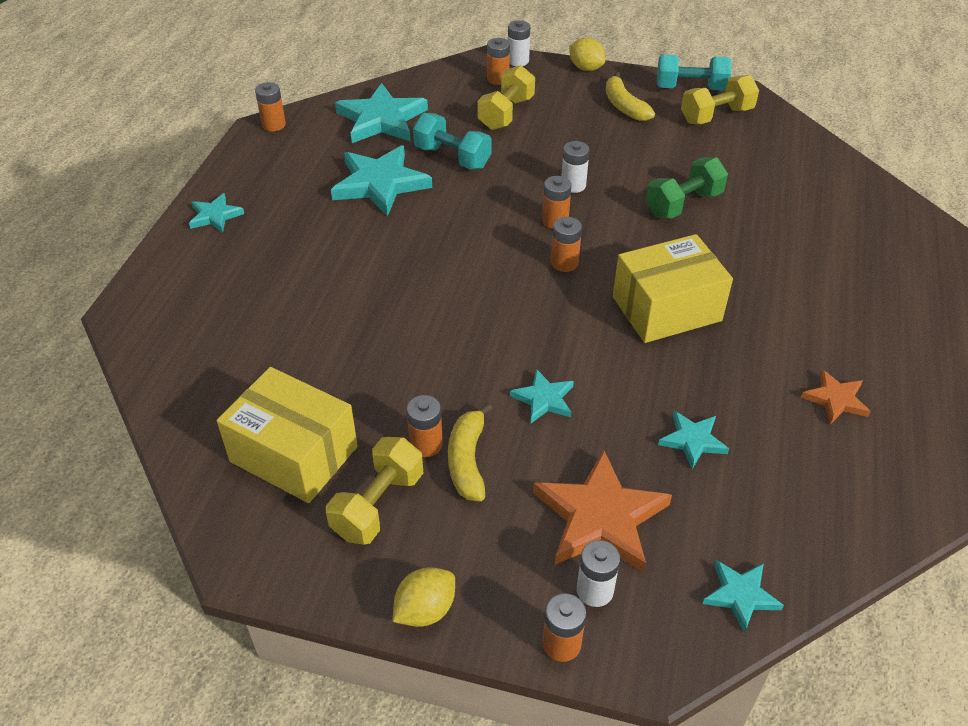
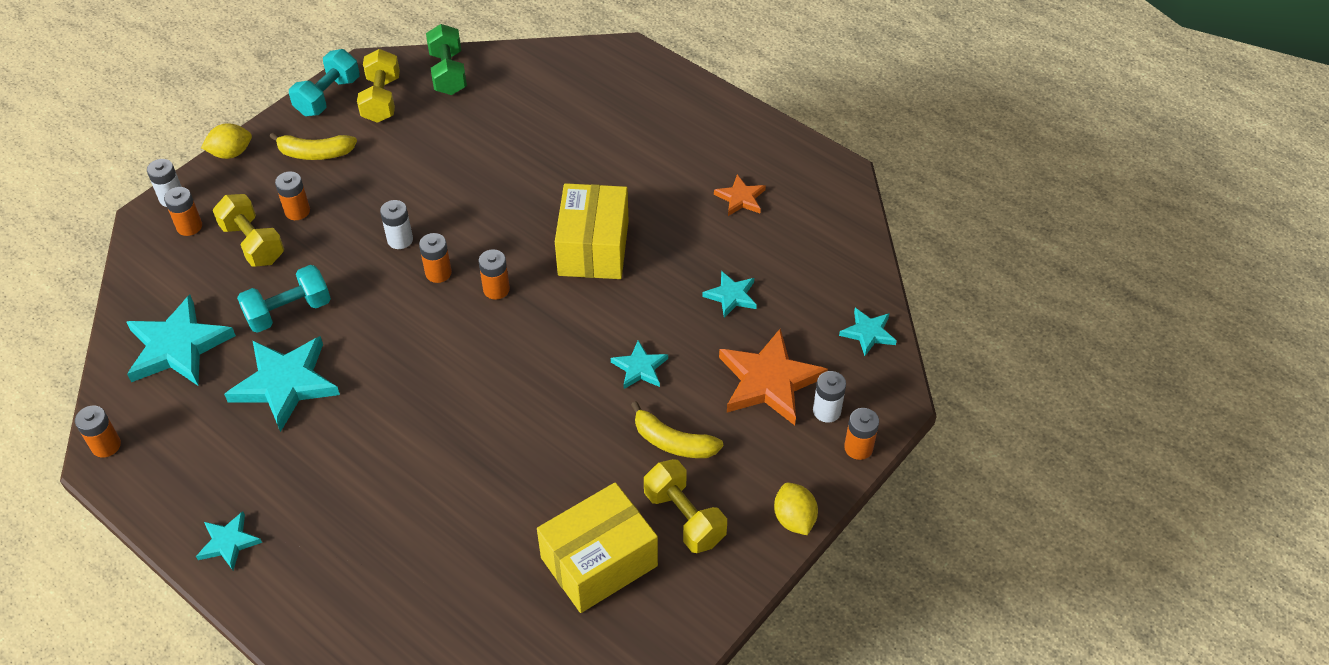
camera: 65 degrees left, 5 degrees up
orange battery [407,395,443,457] -> orange battery moved to [275,171,310,220]
green dumbbell [646,157,728,218] -> green dumbbell moved to [426,24,467,95]

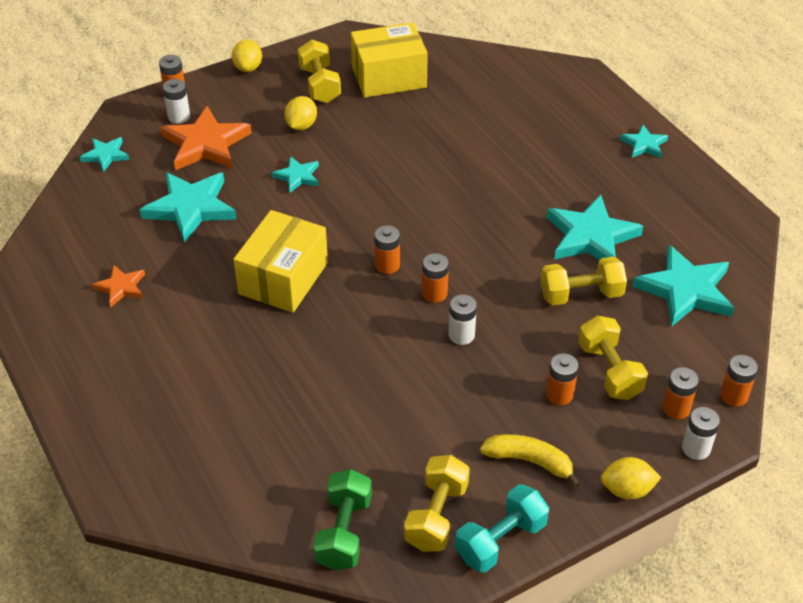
camera: 160 degrees left, 5 degrees down
orange battery [75,406,121,457] -> orange battery moved to [720,355,758,407]
turquoise dumbbell [237,265,331,333] -> yellow dumbbell [541,257,627,306]
yellow banana [631,401,723,458] -> yellow lemon [284,96,317,130]
turquoise star [702,271,757,318] -> turquoise star [140,172,237,243], size x1.89

